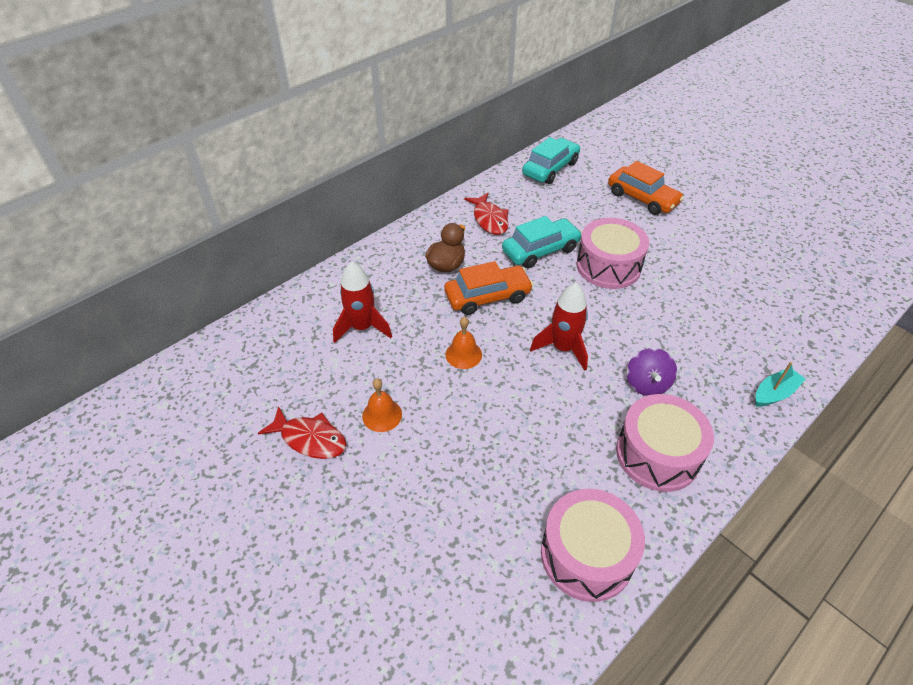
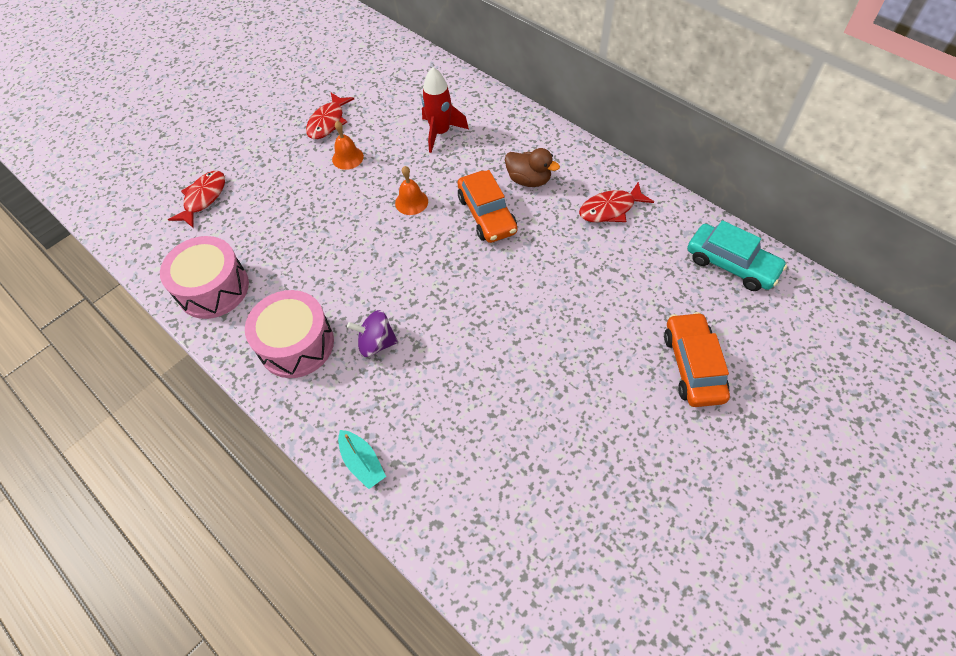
camera: 90 degrees right, 10 degrees up
turquoise car [502,216,582,268] -> none
red rocket [530,283,588,371] -> none
pink drum [576,218,649,289] -> none
orange car [608,161,684,215] -> orange car turned 135 degrees clockwise [664,312,730,407]
none -> red fish [168,171,225,228]

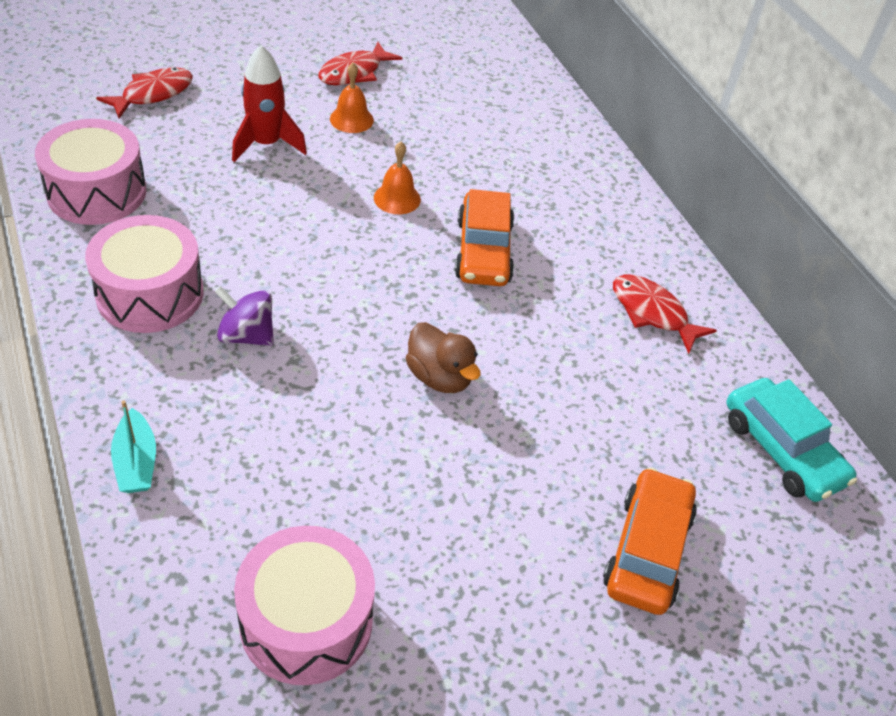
camera: 15 degrees right, 10 degrees down
red rocket [421,67,469,153] -> red rocket moved to [232,45,307,162]
brown duck [505,148,560,187] -> brown duck moved to [406,322,480,393]
red fish [579,182,654,222] -> red fish turned 45 degrees clockwise [613,274,717,354]
none -> pink drum [234,526,375,685]

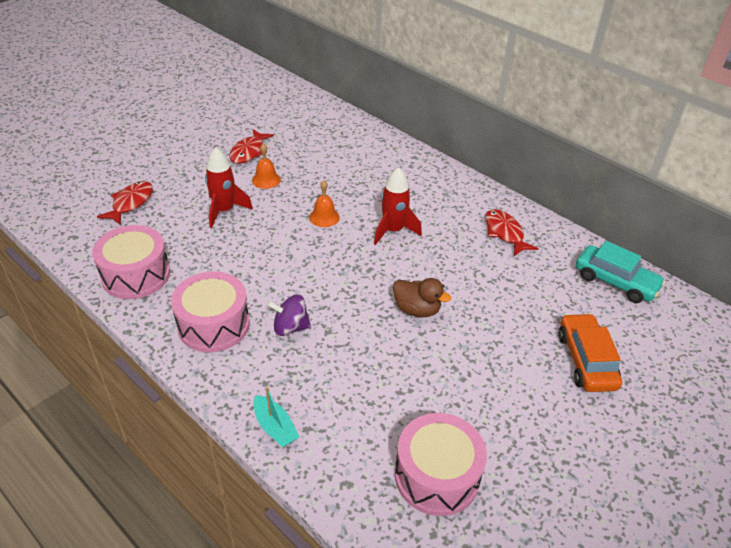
camera: 20 degrees left, 5 degrees down
orange car [455,189,514,286] -> red rocket [374,167,422,245]
red fish [613,274,717,354] -> red fish turned 45 degrees clockwise [485,209,538,256]

